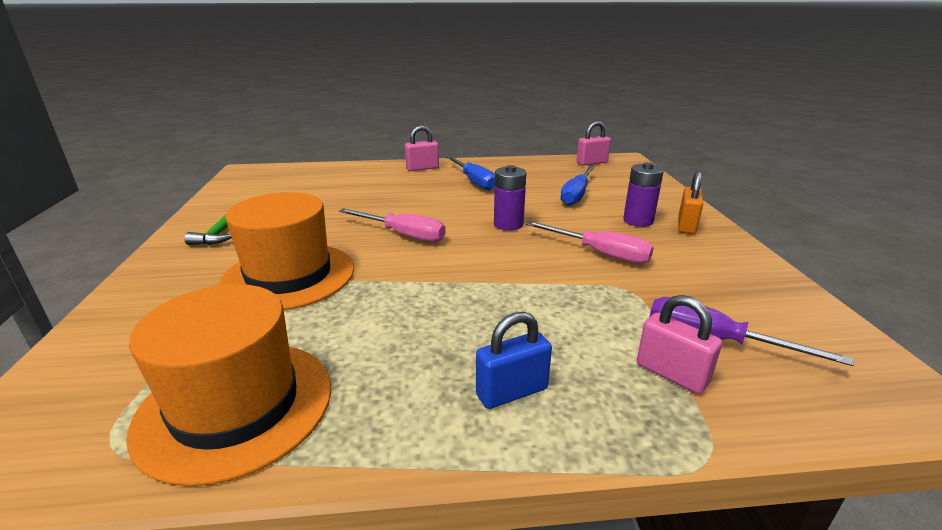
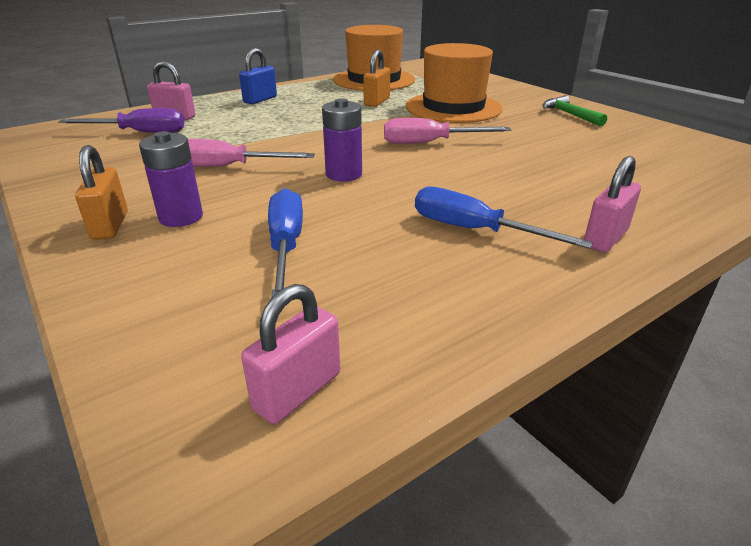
camera: 150 degrees right, 5 degrees up
none -> orange padlock [363,50,390,107]

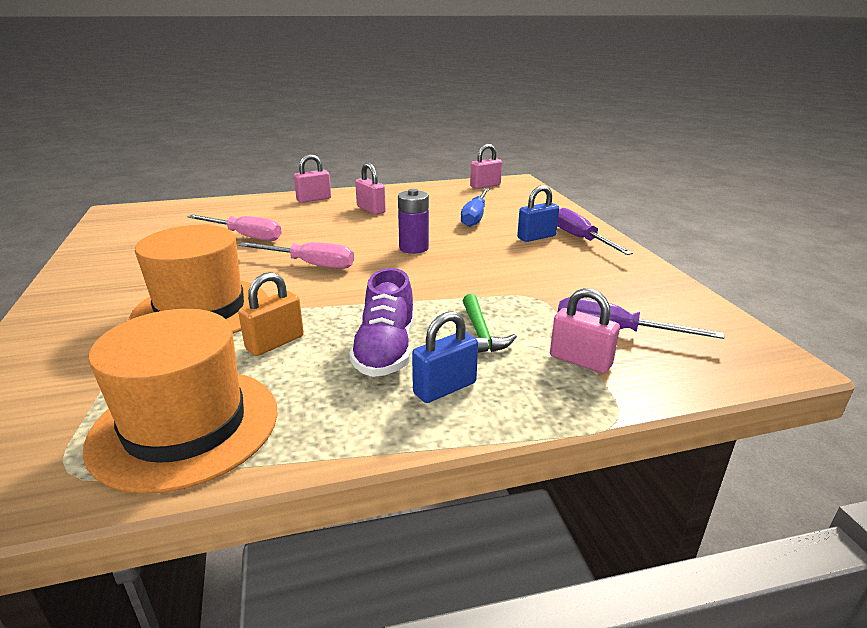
camera: 160 degrees left, 5 degrees down
orange padlock [75,145,128,240] -> purple screwdriver [557,208,633,255]
purple battery [139,131,203,227] -> blue padlock [517,185,559,242]
pink screwdriver [188,139,315,167] -> pink screwdriver moved to [187,215,282,241]
blue screwdriver [415,187,593,249] -> pink padlock [355,163,386,215]
green hammer [542,95,607,126] -> green hammer moved to [463,294,517,353]
none -> purple shoe [349,268,414,377]

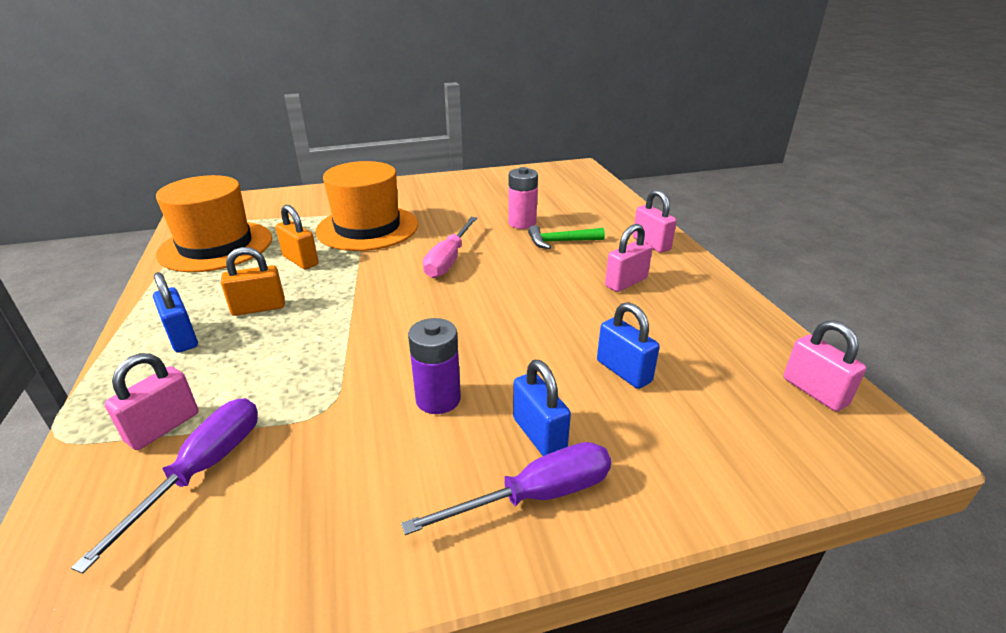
camera: 90 degrees right, 5 degrees up
pink screwdriver [187,215,282,241] -> pink battery [508,167,538,229]
purple shoe [349,268,414,377] -> orange padlock [221,247,285,316]
purple battery [398,189,429,254] -> purple battery moved to [408,318,461,414]
blue screwdriver [461,188,489,227] -> blue padlock [597,302,660,389]
green hammer [463,294,517,353] -> green hammer moved to [528,225,605,249]

